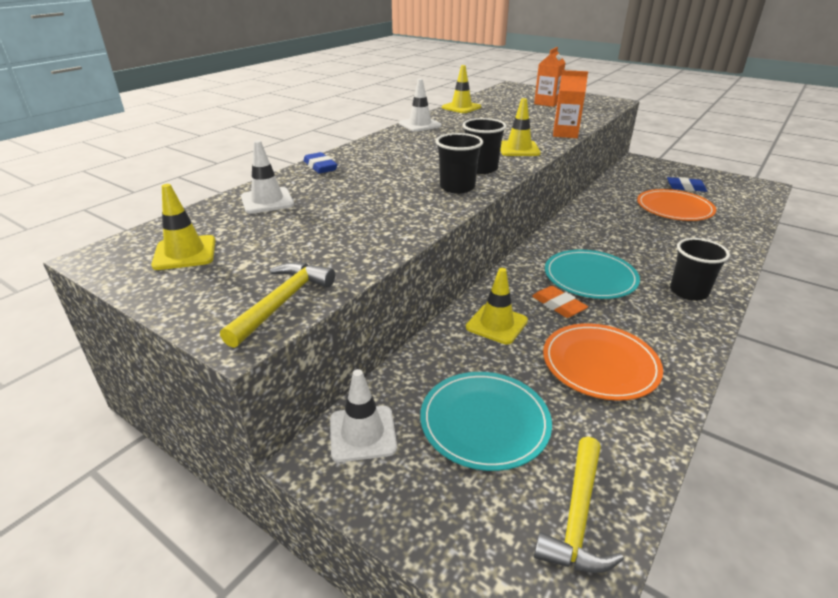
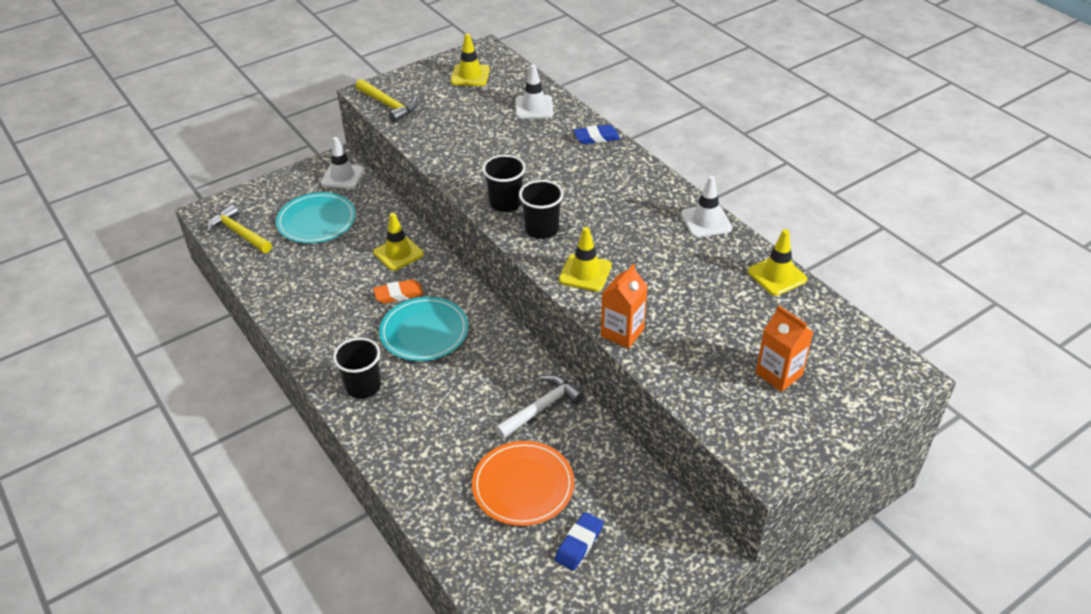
camera: 110 degrees right, 10 degrees up
orange plate [543,323,663,401] -> none
none -> white hammer [495,375,584,439]

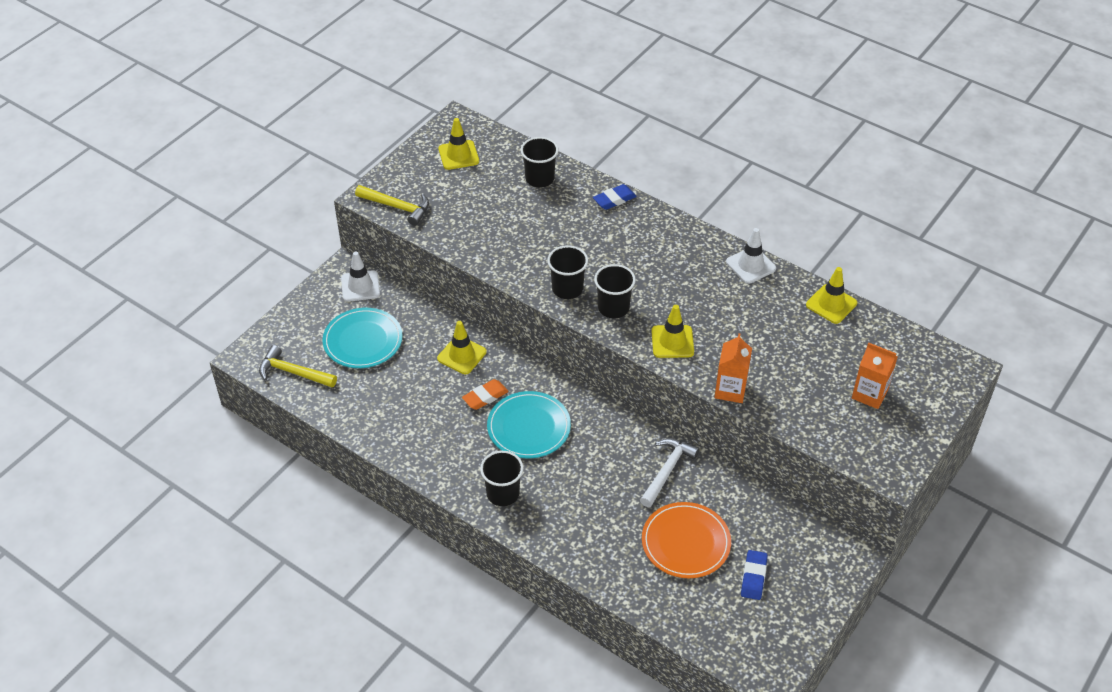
camera: 20 degrees left, 5 degrees up
white traffic cone [515,64,553,119] -> black cup [521,137,559,187]

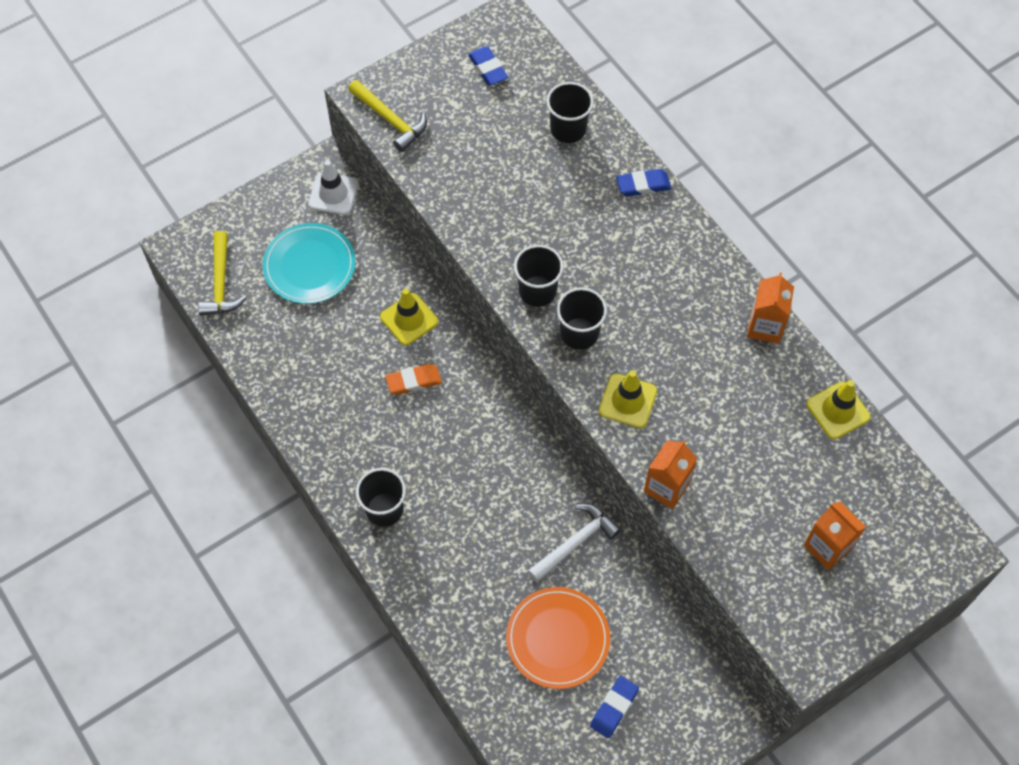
camera: 20 degrees right, 15 degrees up
yellow hammer [259,345,337,388] -> yellow hammer turned 135 degrees counterclockwise [198,231,246,316]
yellow traffic cone [438,118,479,170] -> blue eraser [468,46,508,86]
turquoise plate [487,391,571,458] -> none
white traffic cone [726,228,776,284] -> orange carton [747,272,794,344]

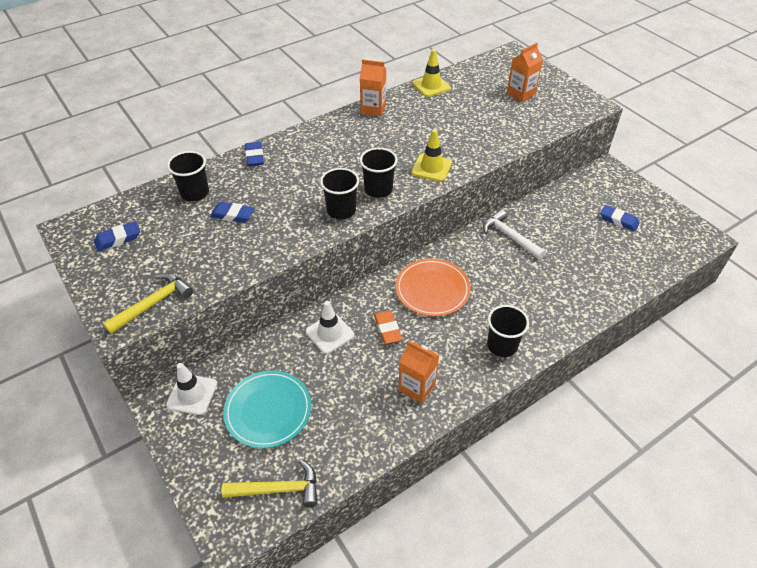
camera: 90 degrees left, 15 degrees down
yellow traffic cone [380,288,438,346] -> white traffic cone [306,301,354,354]
orange plate [506,587,610,689] -> orange plate moved to [395,258,471,316]
orange carton [644,440,697,509] -> orange carton moved to [398,341,439,403]
none -> blue eraser [210,202,254,223]

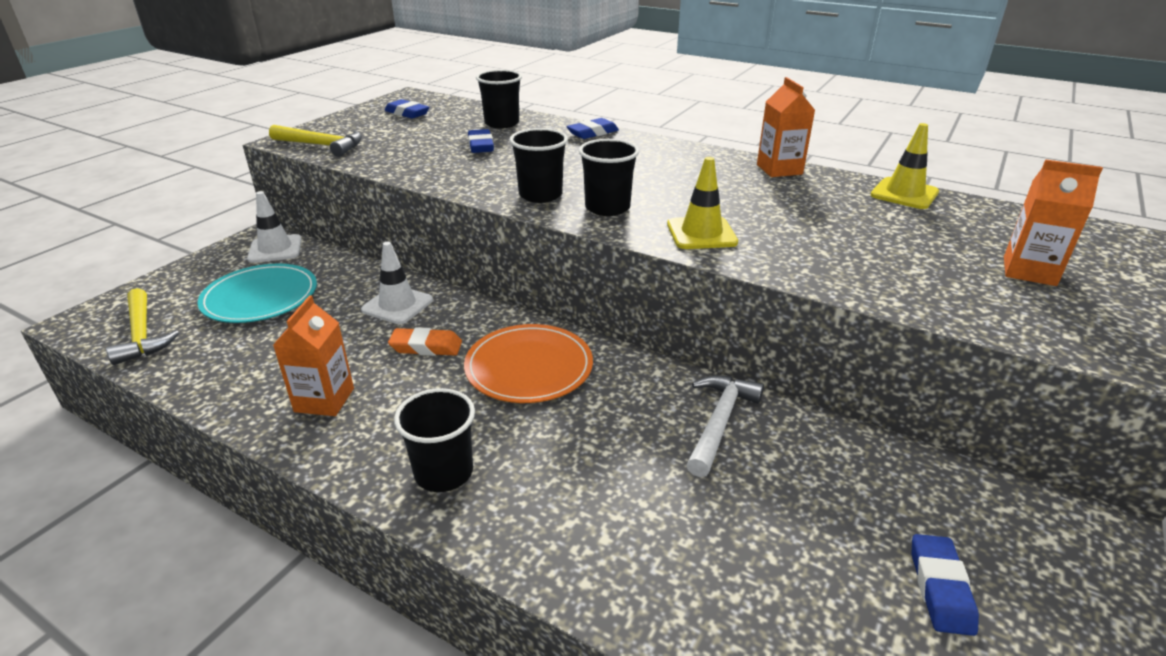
camera: 65 degrees right, 15 degrees down
orange eraser [374,311,402,344] -> orange eraser turned 45 degrees clockwise [388,327,462,356]

